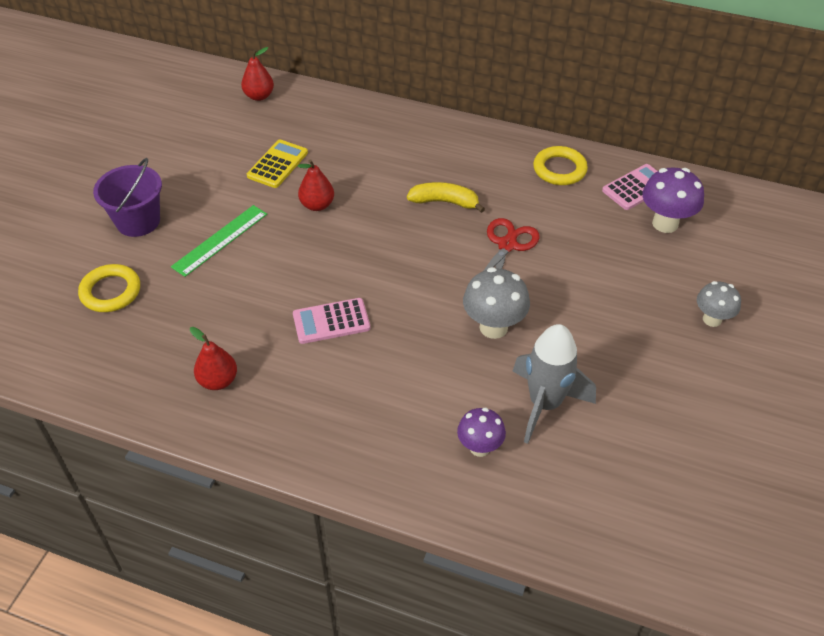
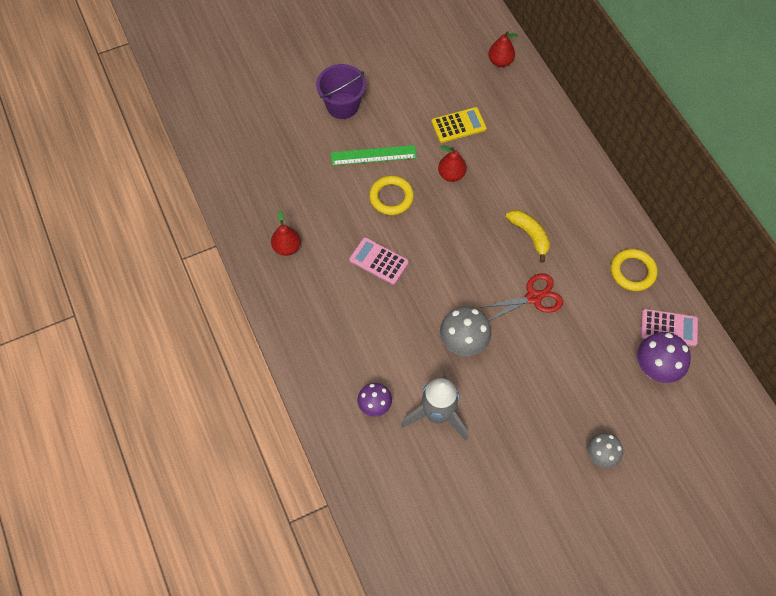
camera: 45 degrees right, 15 degrees up
yellow ring [78,264,140,312] -> yellow ring moved to [369,176,414,215]

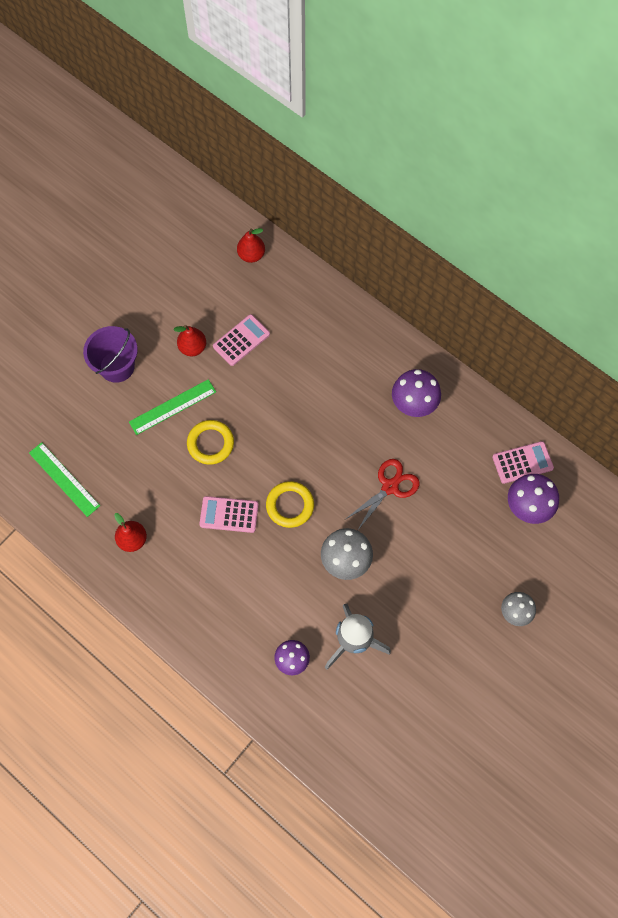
camera: 25 degrees left, 5 degrees up
yellow calculator [431,107,487,143] -> pink calculator [213,314,270,366]
red pear [438,146,467,182] -> red pear moved to [173,325,206,356]
yellow banana [506,210,550,263] -> none
yellow ring [611,249,658,291] -> yellow ring moved to [266,481,314,528]
none -> green ruler [29,442,100,517]
none -> purple mushroom [392,369,441,417]

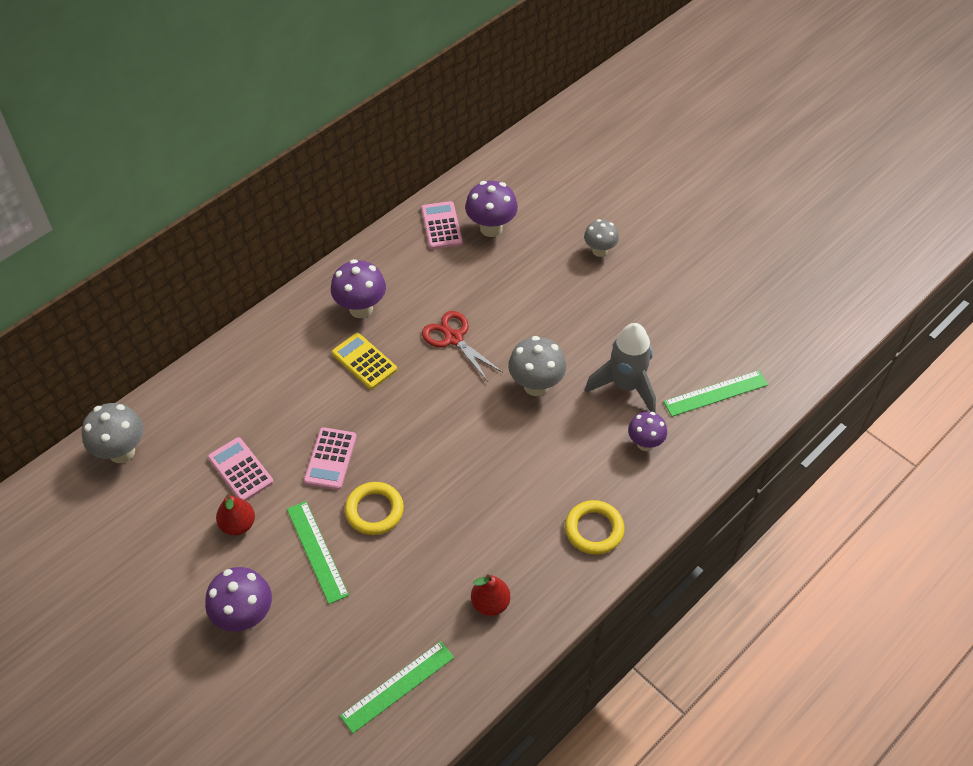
camera: 85 degrees left, 15 degrees down
purple bucket [83,326,138,383] -> purple mushroom [205,567,272,632]
pink calculator [199,496,259,533] -> pink calculator moved to [304,427,357,490]
red pear [237,228,265,263] -> grey mushroom [82,403,144,463]
yellow ring [266,481,314,528] -> yellow ring moved to [565,500,625,555]
none -> yellow calculator [331,333,397,389]
none -> green ruler [663,370,768,417]

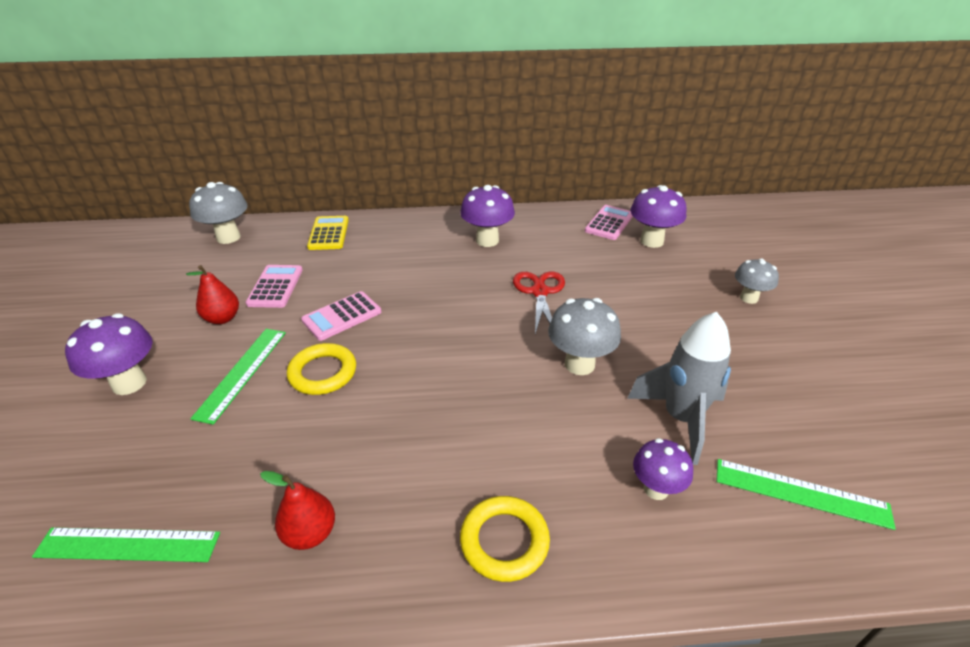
camera: 40 degrees right, 15 degrees down
yellow calculator [331,333,397,389] -> yellow calculator moved to [307,216,349,250]

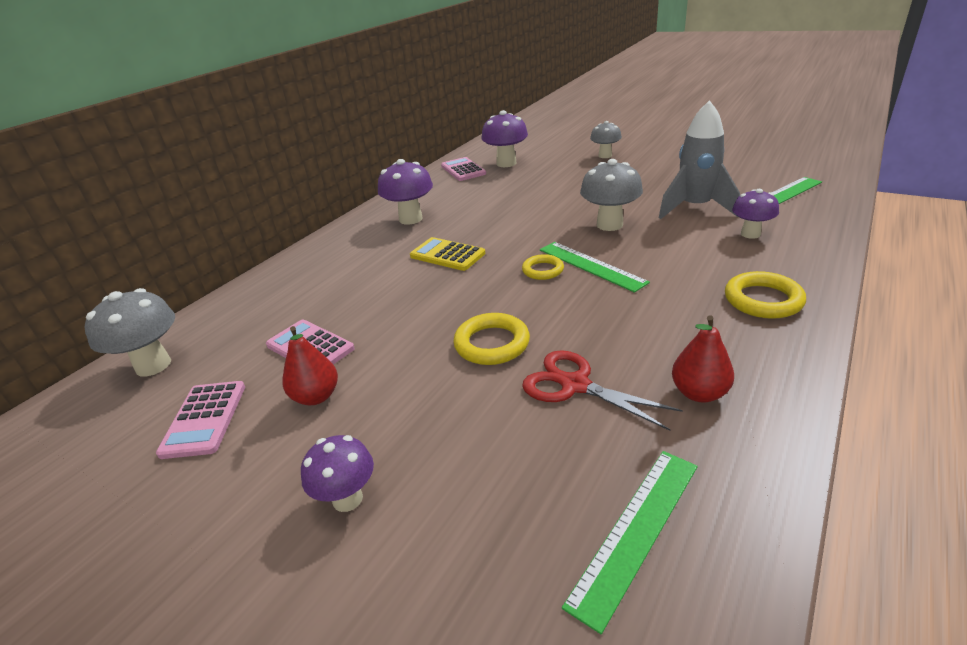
camera: 50 degrees left, 5 degrees down
purple mushroom [65,313,153,395] -> purple mushroom [301,435,374,512], size x0.66
green ruler [190,329,286,425] -> green ruler moved to [540,242,650,293]
pink calculator [301,291,381,341] -> pink calculator moved to [156,381,245,459]
yellow calculator [307,216,349,250] -> yellow calculator moved to [410,237,485,271]
red scissors [513,272,565,334] -> red scissors moved to [522,350,683,431]
none -> yellow ring [522,254,564,280]

